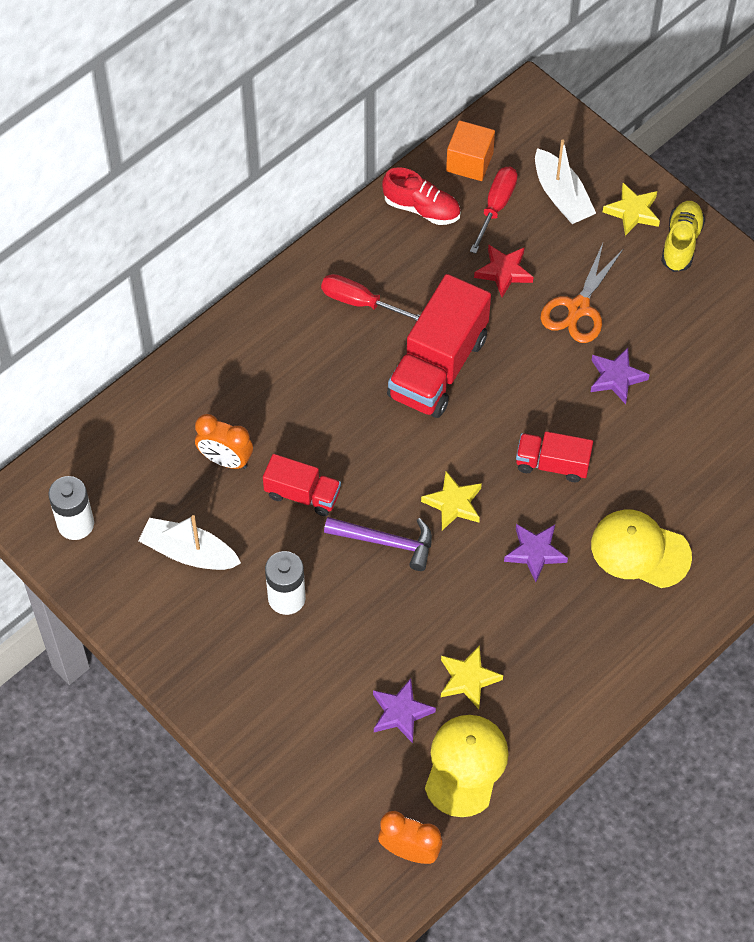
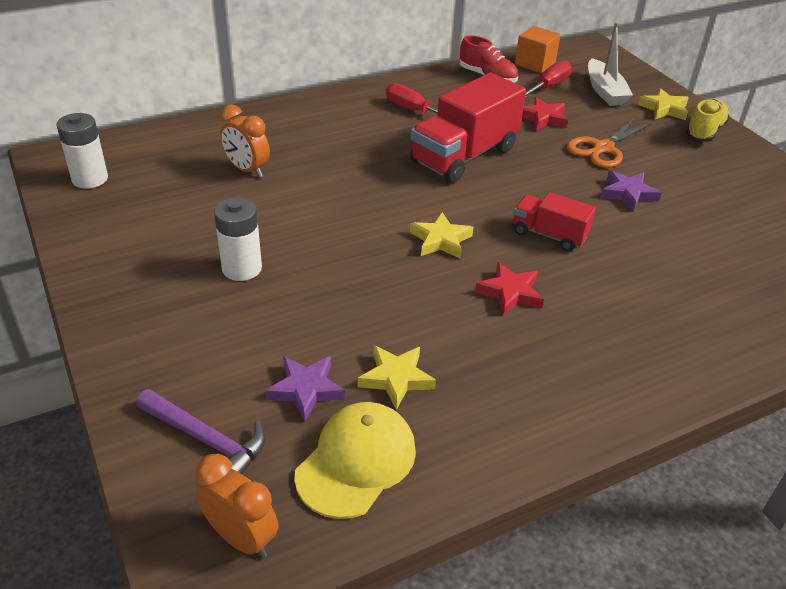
camera: 15 degrees right, 20 degrees down
white boat [138,515,241,570] -> none
red truck [263,454,341,516] -> none
purple hammer [324,517,432,571] -> purple hammer moved to [136,389,266,474]
purple star [504,524,568,582] -> red star [475,262,544,316]
yellow cap [591,509,692,588] -> none

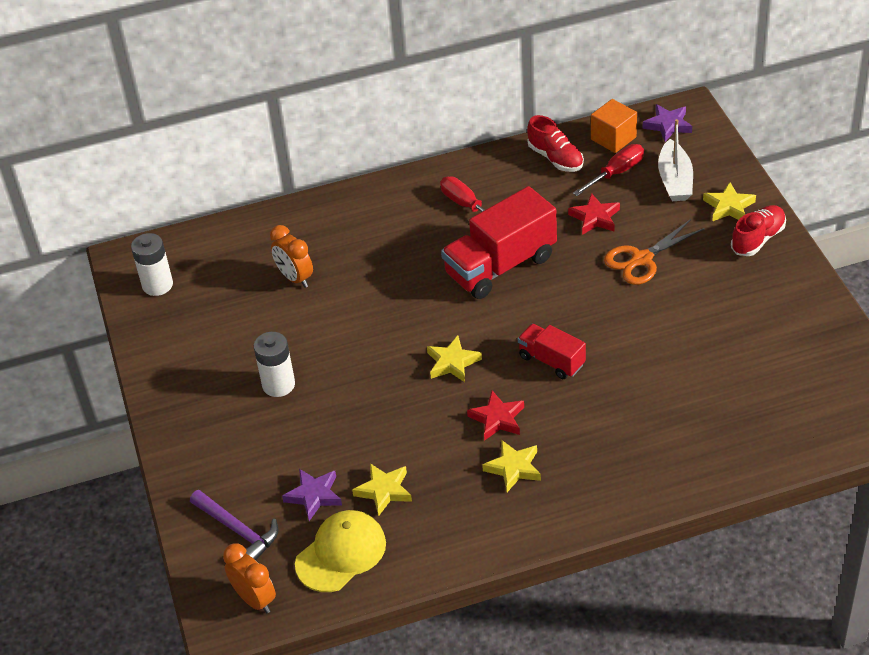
camera: 15 degrees right, 5 degrees up
purple star [600,170,662,211] -> purple star moved to [642,104,692,142]
yellow shoe [685,99,730,142] -> red shoe [731,205,786,256]
none -> yellow star [482,440,541,492]

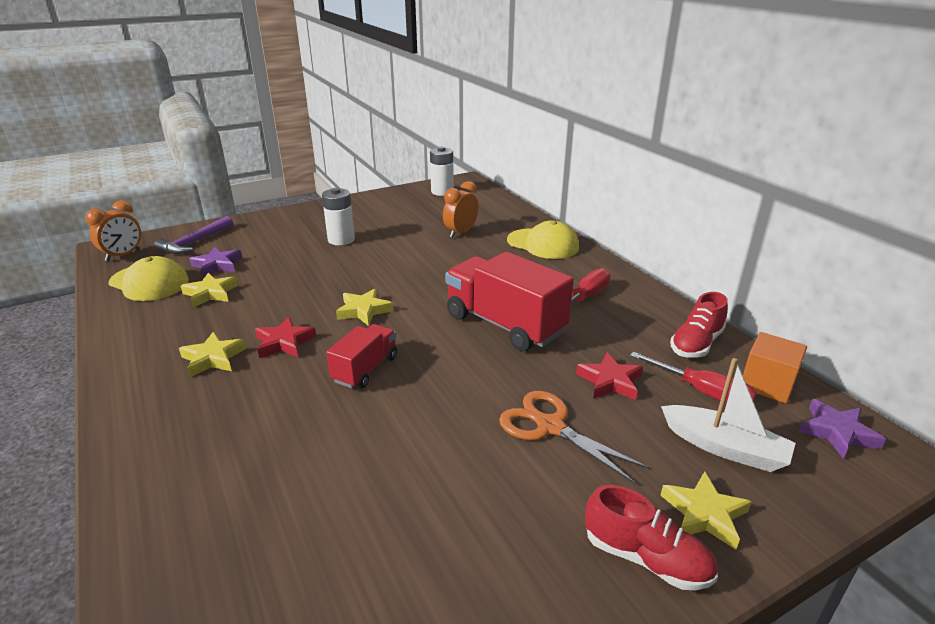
camera: 75 degrees right, 15 degrees down
white boat [658,119,693,201] -> white boat turned 135 degrees counterclockwise [661,358,796,472]
none -> yellow cap [507,220,579,259]

